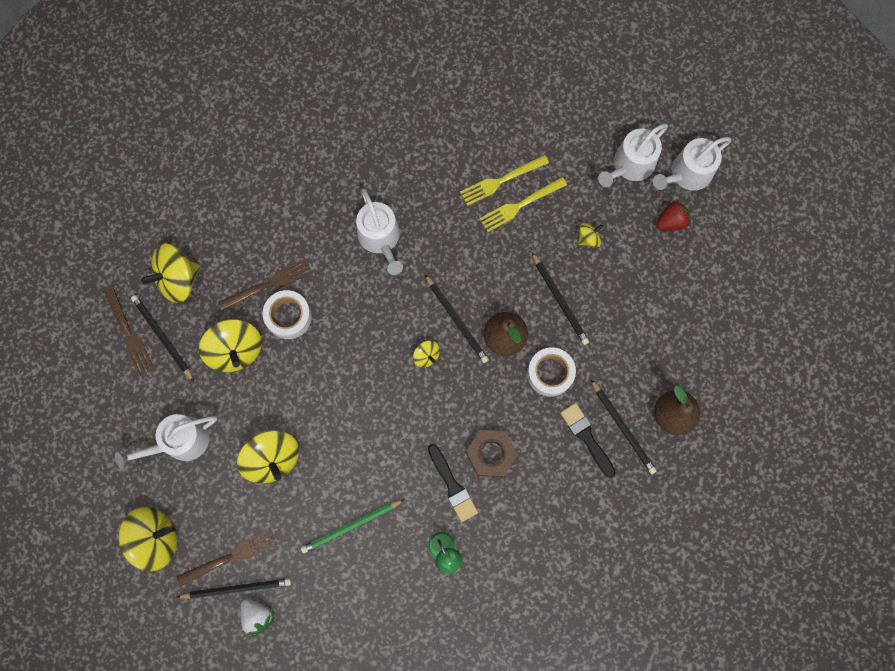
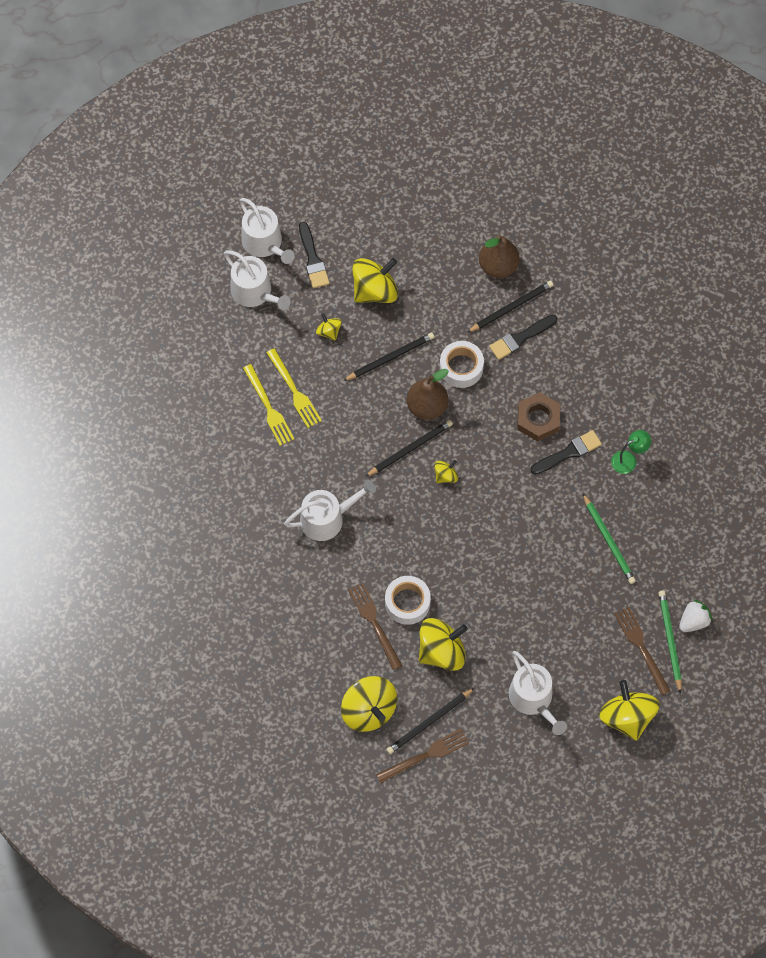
camera: 90 degrees left, 10 degrees down
black pencil [177,578,292,599] -> green pencil [659,590,682,694]
yellow spinning top [237,430,299,484] -> yellow spinning top moved to [352,258,398,303]
red strawberry [656,200,691,231] -> black brush [299,222,330,288]

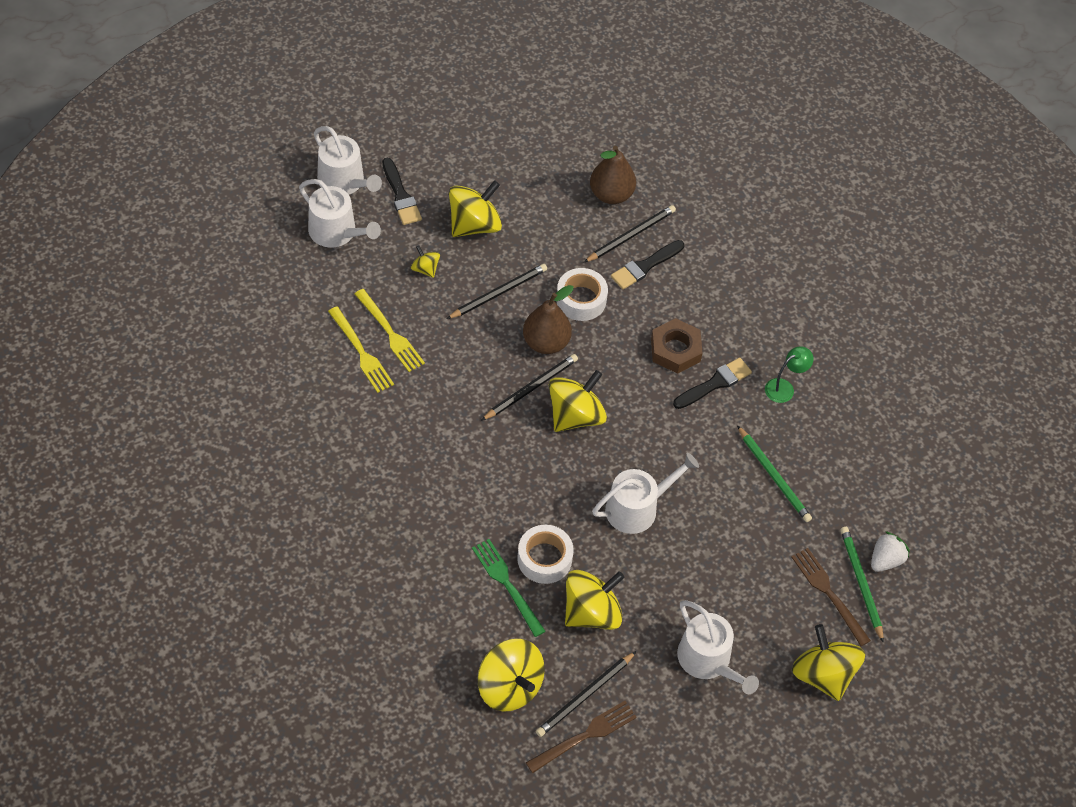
camera: 10 degrees left, 10 degrees down
white watering can [284,479,376,541] -> white watering can moved to [592,453,699,534]
brown fork [348,583,402,670] -> green fork [472,539,546,637]
yellow spinning top [434,460,458,483] -> yellow spinning top [549,370,607,432], size x2.03

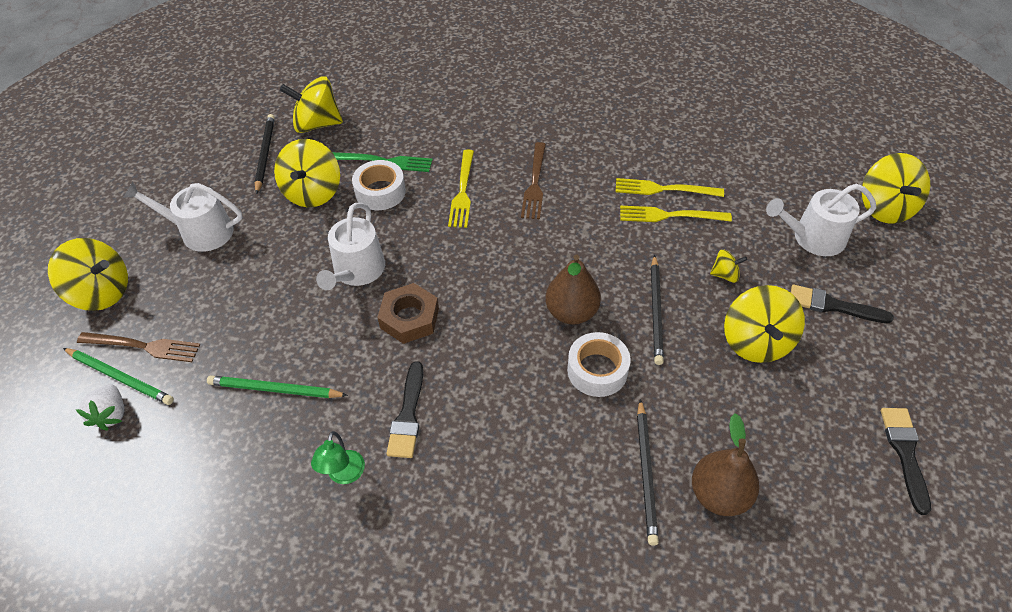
camera: 135 degrees right, 5 degrees down
white watering can [314,126,382,194] -> none
black pencil [481,354,578,421] -> none
brown fork [526,701,637,773] -> brown fork moved to [521,142,546,219]
yellow spinning top [549,370,607,432] -> yellow spinning top moved to [862,153,930,224]
black brush [611,240,684,289] -> black brush moved to [881,408,931,515]
brown nut [651,318,703,374] -> brown nut moved to [377,283,439,344]
none -> yellow fork [448,150,474,228]

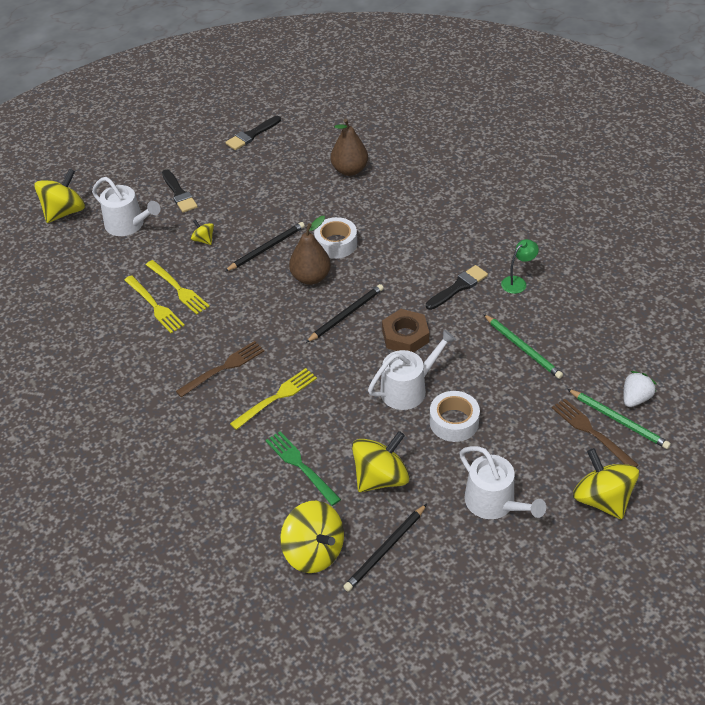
camera: 135 degrees left, 5 degrees down
green pencil [63,348,174,405] -> green pencil turned 150 degrees clockwise [567,389,671,449]
white tape [352,160,406,210] -> white tape moved to [430,391,480,442]
black pencil [637,399,659,546] -> black pencil moved to [306,284,384,343]
yellow spinning top [724,285,805,363] -> none

